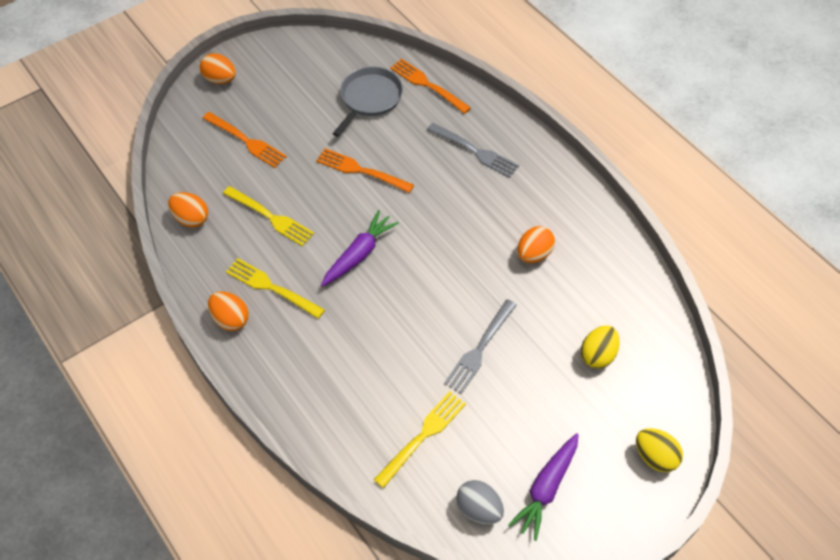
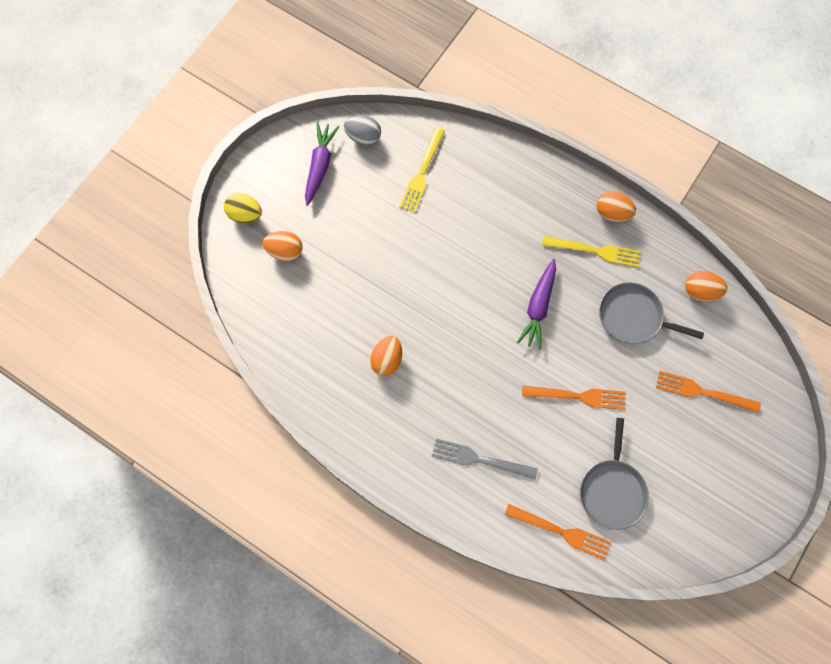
camera: 160 degrees right, 15 degrees up
orange egg [200,53,236,84] -> orange egg moved to [263,231,303,261]
yellow fork [223,186,314,247] -> grey pan [599,282,704,344]
grey fork [444,299,517,394] -> none
yellow egg [581,325,620,369] -> none

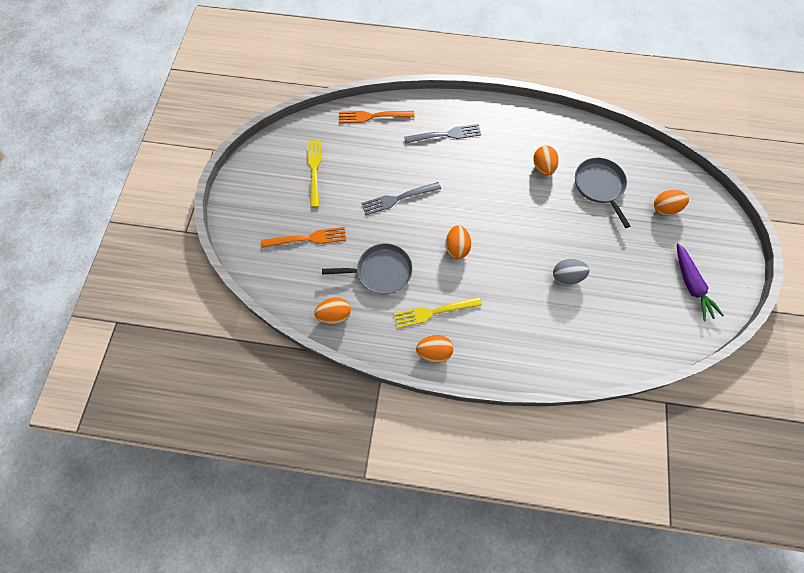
camera: 155 degrees right, 5 degrees down
yellow egg [224,193,262,223] -> none
grey egg [344,115,381,146] -> grey egg moved to [553,259,590,285]
yellow fork [399,127,445,213] -> yellow fork moved to [307,140,321,208]
purple carrot [517,259,556,350] -> orange egg [445,225,471,259]
orange fork [522,386,626,410] -> grey fork [361,182,441,215]
grey pan [580,418,649,530] -> grey pan moved to [575,158,630,228]

